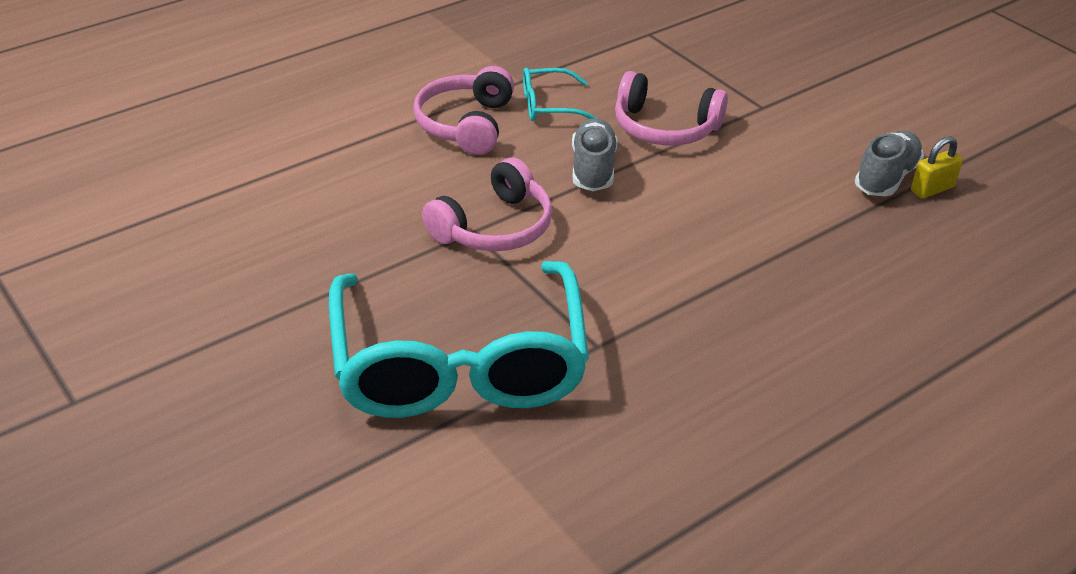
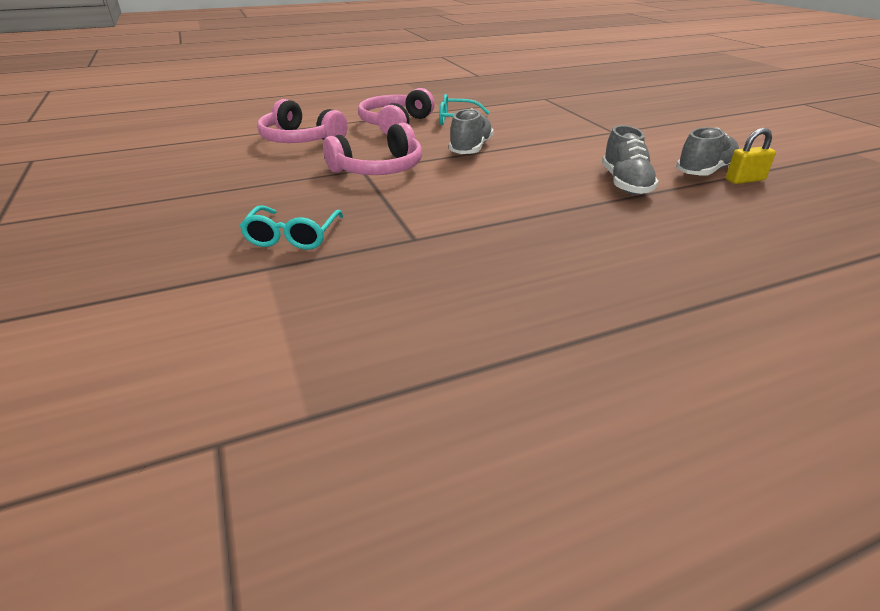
camera: 15 degrees right, 5 degrees down
turquoise glasses [329,261,589,418] -> turquoise glasses [239,205,343,250], size x0.41
pink headphones [615,71,728,145] -> pink headphones moved to [257,99,348,143]
none -> grey shoe [602,125,659,195]

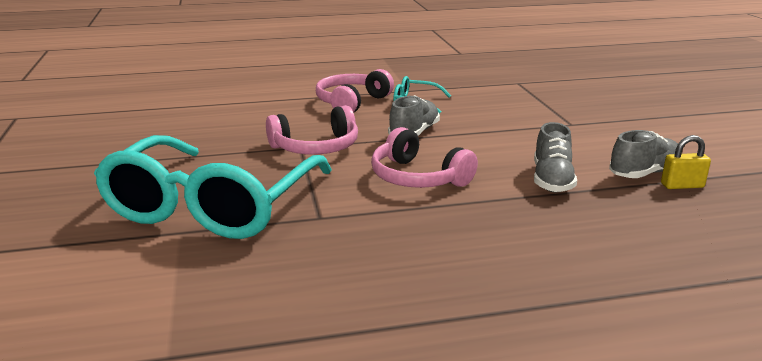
camera: 10 degrees right, 10 degrees down
turquoise glasses [239,205,343,250] -> turquoise glasses [94,135,332,239], size x2.44
pink headphones [257,99,348,143] -> pink headphones moved to [371,127,478,188]

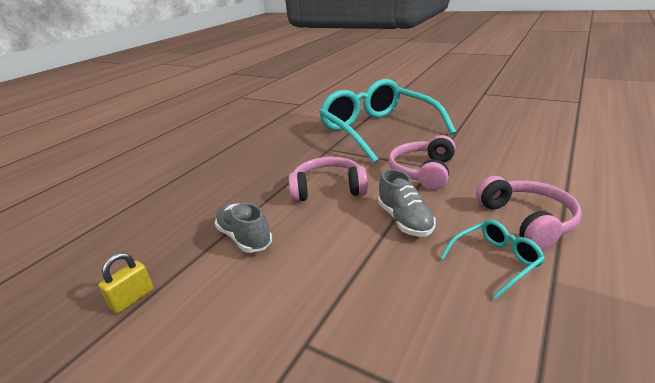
camera: 135 degrees right, 5 degrees up
grey shoe [609,130,678,178] -> none

